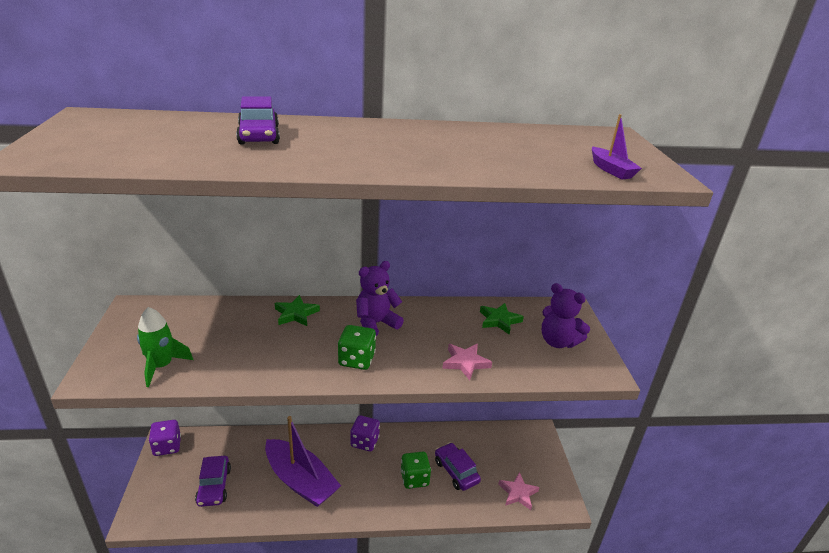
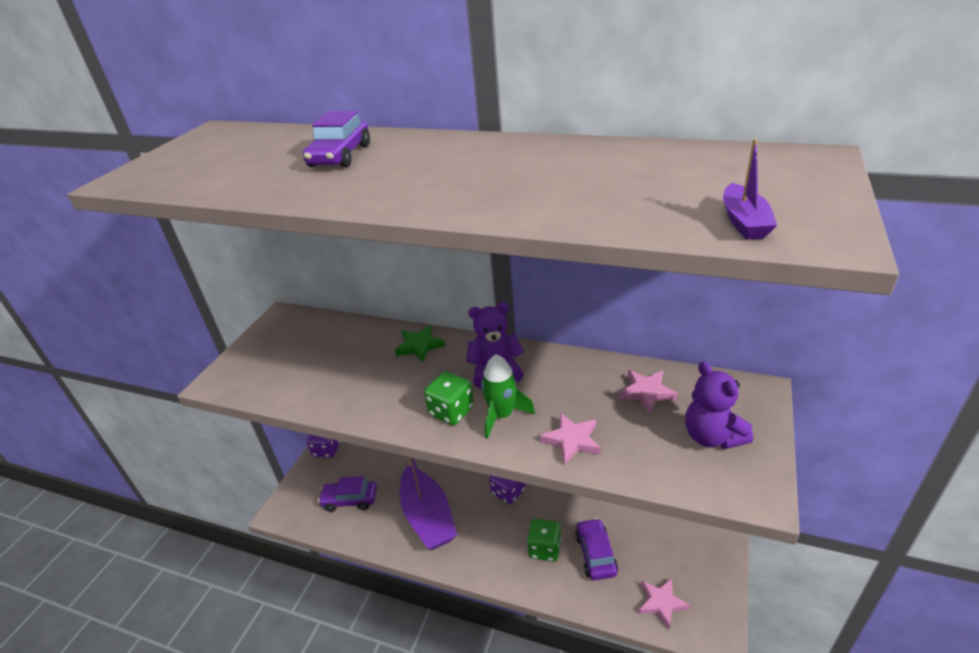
camera: 30 degrees right, 5 degrees up
green rocket [137,307,193,387] -> green rocket moved to [481,354,535,439]
purple car [195,456,231,507] -> purple car turned 75 degrees clockwise [318,476,377,512]
green star [480,303,524,335] -> pink star [619,370,678,414]

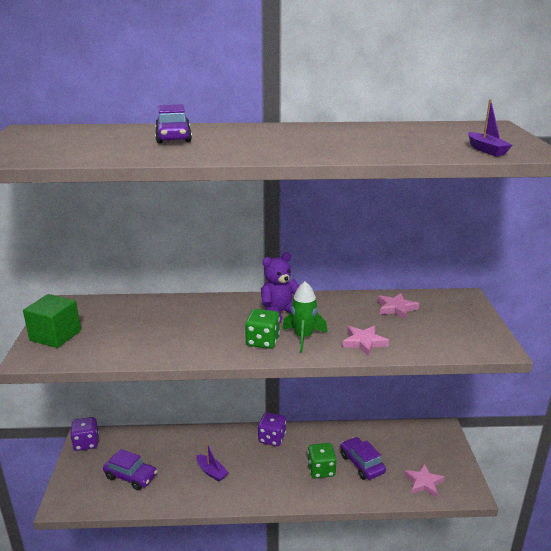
camera: 25 degrees left, 10 degrees down
purple car [318,476,377,512] -> purple car turned 135 degrees counterclockwise [103,449,157,490]
green star [395,325,445,362] -> none
purple boat [400,457,457,550] -> purple boat [196,443,229,482], size x0.45
purple teddy bear [685,361,753,449] -> none
none -> green cube [23,294,81,348]

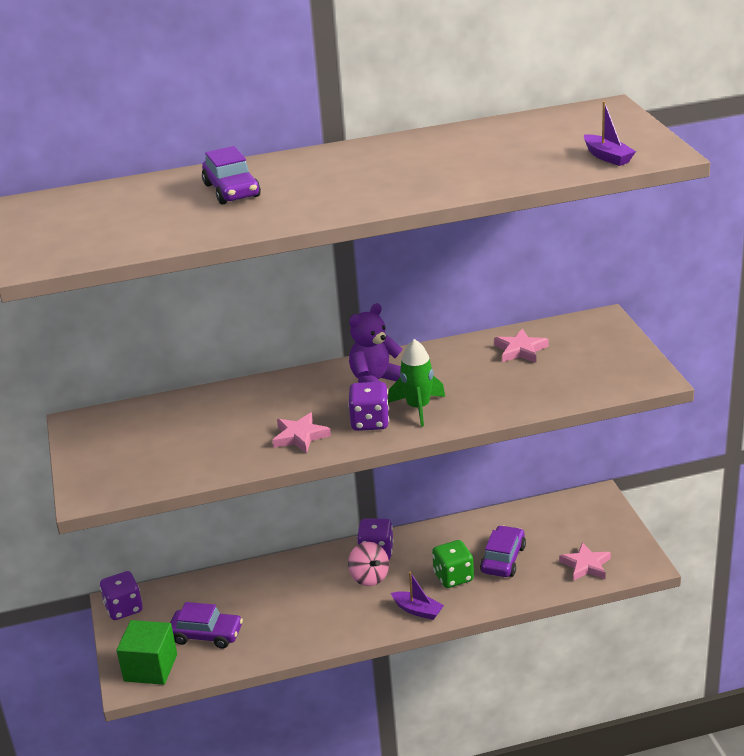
camera: 10 degrees left, 5 degrees up
green cube [23,294,81,348] -> green cube moved to [116,620,177,685]
purple boat [196,443,229,482] -> purple boat moved to [391,572,444,620]
green dice [245,309,280,349] -> purple dice [348,382,389,431]
purple car [340,437,386,480] -> purple car turned 60 degrees clockwise [480,525,526,577]
pink star [342,326,389,356] -> pink star moved to [272,412,331,453]
none -> pink spinning top [348,542,389,586]

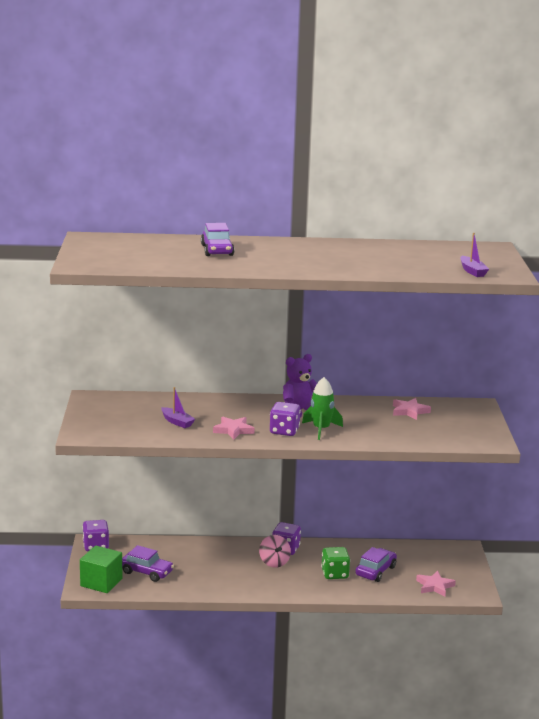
camera: 10 degrees right, 10 degrees down
purple boat [391,572,444,620] -> purple boat moved to [161,387,195,428]

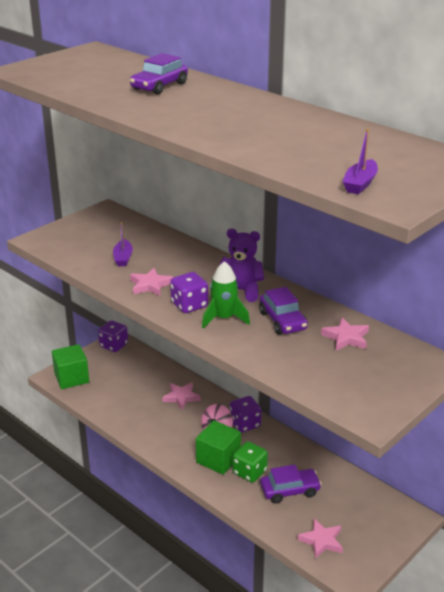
camera: 45 degrees right, 10 degrees up
purple car [122,545,174,582] -> purple car moved to [259,287,308,335]
none -> pink star [162,383,201,410]
none -> green cube [196,420,241,475]

